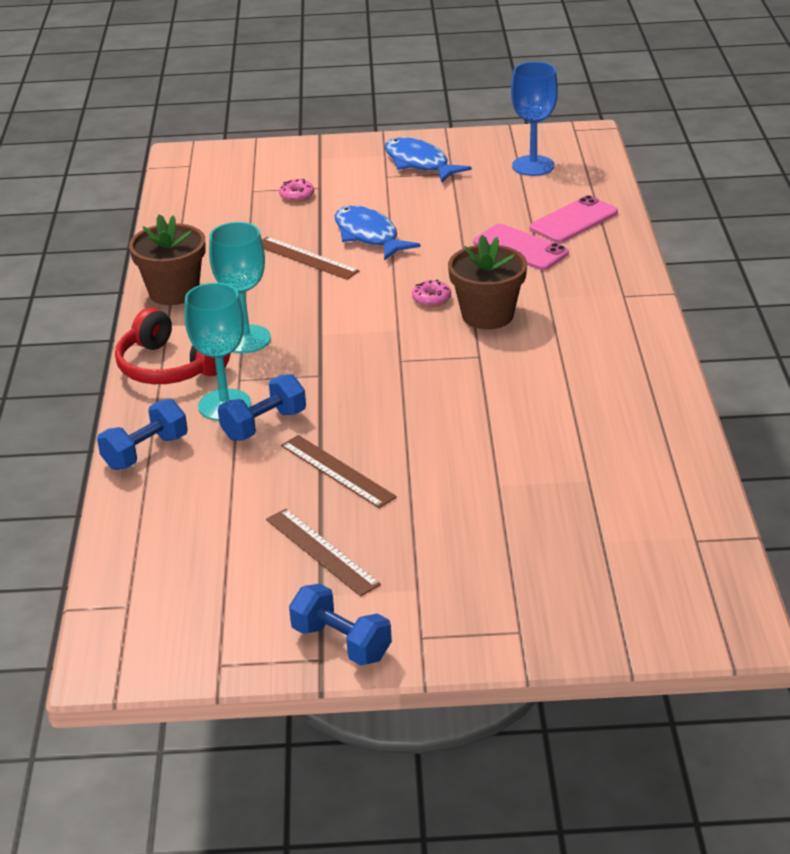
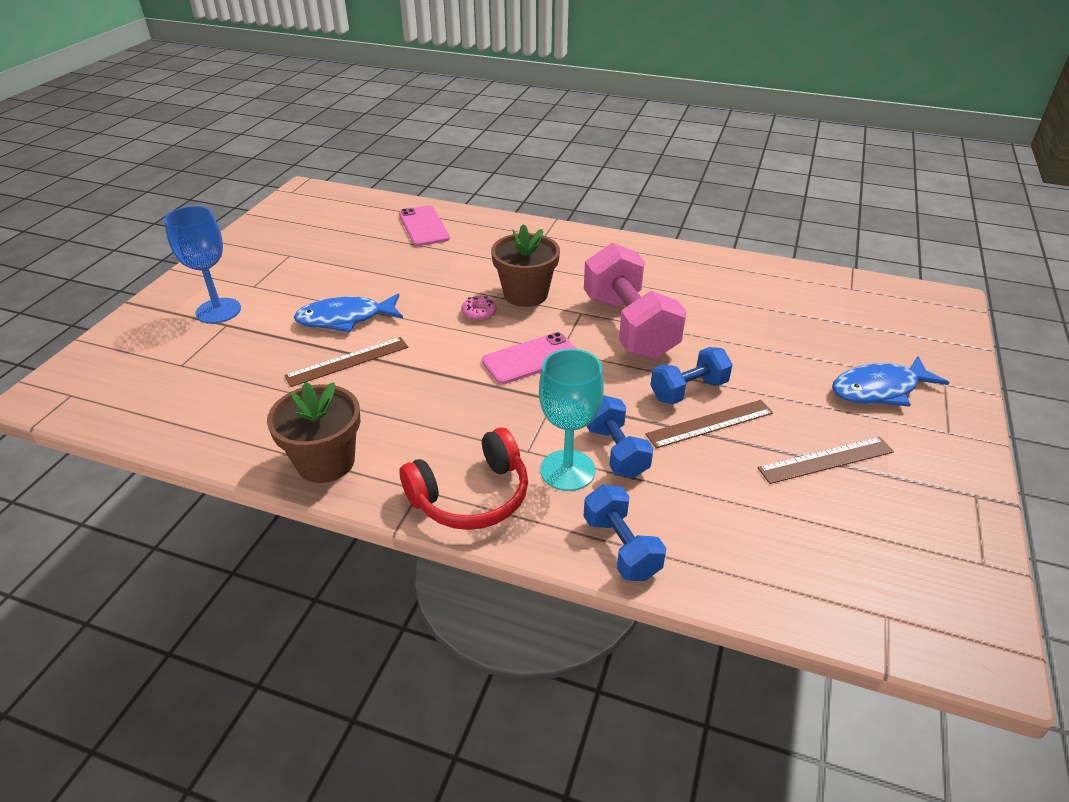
camera: 70 degrees left, 5 degrees up
turquoise goblet [209,222,271,353] -> none
pink donut [279,179,314,202] -> none
blue dumbbell [289,584,392,666] -> blue dumbbell moved to [650,347,733,404]
blue fish [385,137,472,182] -> blue fish moved to [832,356,949,407]
pink phone [473,224,569,270] -> pink phone moved to [482,332,577,384]
blue goblet [511,62,558,176] -> blue goblet moved to [164,206,241,324]
none -> pink dumbbell [584,242,687,359]

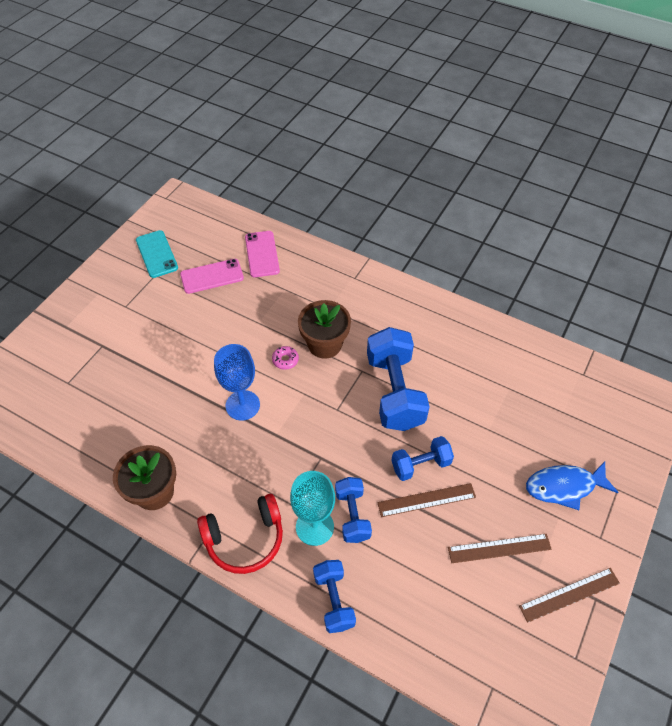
camera: 10 degrees right, 15 degrees up
blue goblet [164,206,241,324] -> blue goblet moved to [214,344,260,421]
brown ruler [284,337,408,387] -> brown ruler moved to [519,568,620,623]
blue fish [294,294,403,332] -> none
pink phone [482,332,577,384] -> pink phone moved to [180,259,244,294]
pink dumbbell [584,242,687,359] -> blue dumbbell [367,327,430,431]
none -> turquoise phone [136,230,178,278]

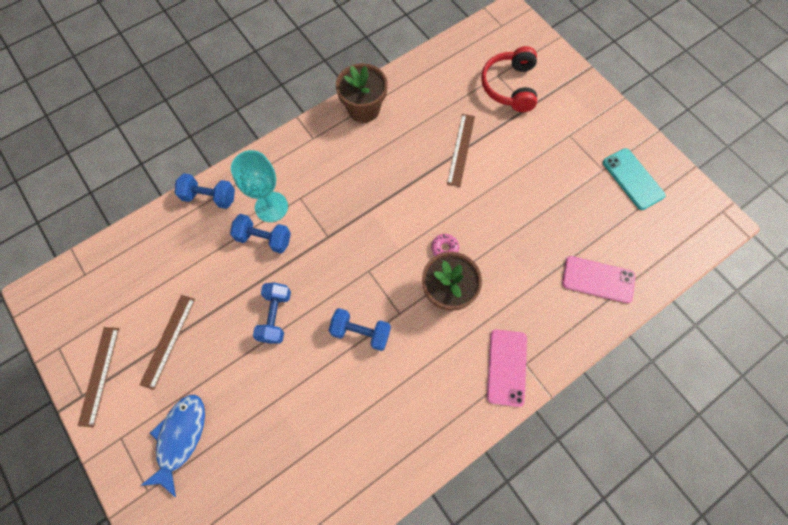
camera: 115 degrees right, 15 degrees up
turquoise phone [136,230,178,278] -> turquoise phone turned 60 degrees clockwise [603,148,666,210]
pink phone [180,259,244,294] -> pink phone moved to [487,329,527,407]
red headphones [197,494,283,574] -> red headphones moved to [481,46,537,112]
blue goblet [214,344,260,421] -> none
blue dumbbell [367,327,430,431] -> blue dumbbell [329,308,391,351], size x0.56
brown ruler [377,483,476,517] -> brown ruler moved to [447,114,475,187]

